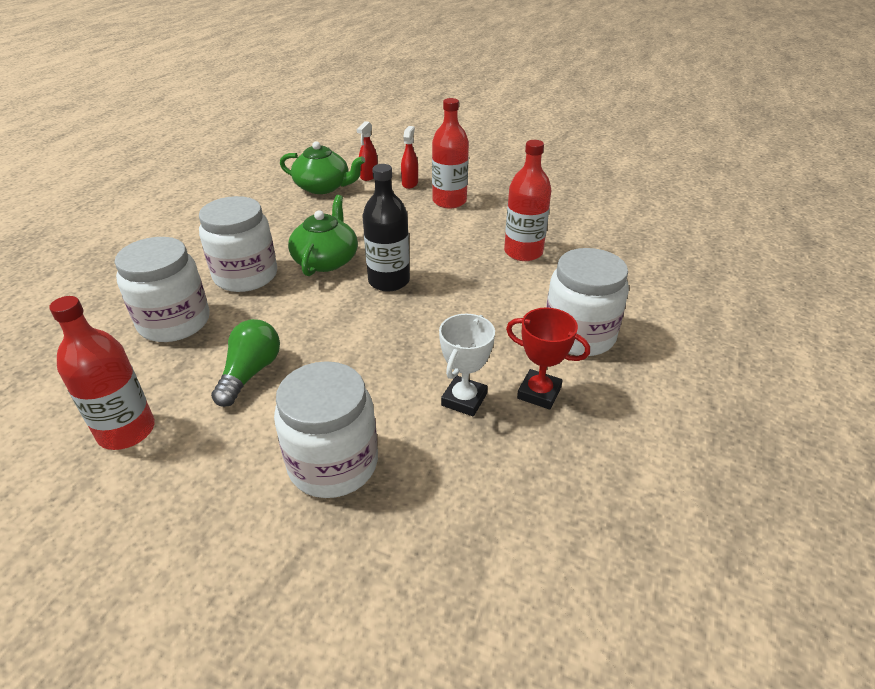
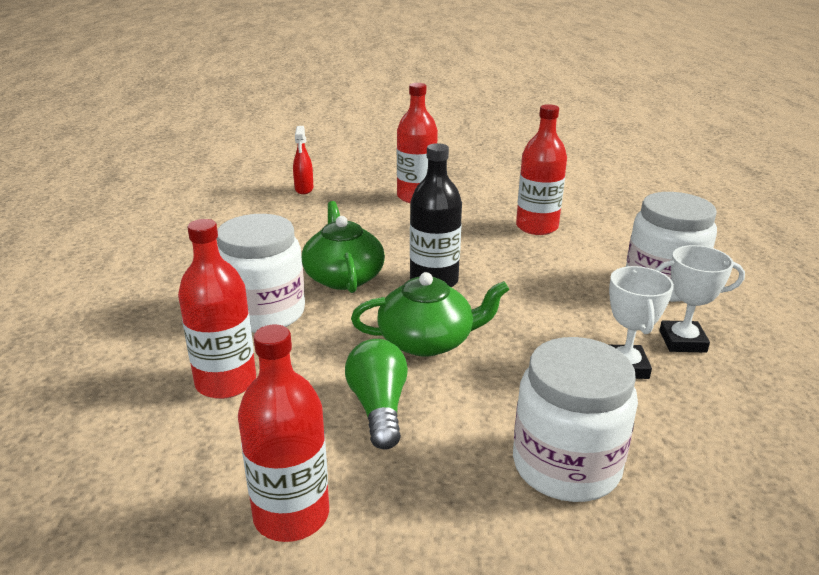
camera: 25 degrees left, 10 degrees down
white jar [115,237,210,342] -> red bottle [178,219,256,399]
green teapot [280,141,365,194] -> green teapot moved to [351,272,509,357]
red spray bottle [401,126,418,189] -> none
red trophy [506,308,590,410] -> white trophy [655,245,745,353]

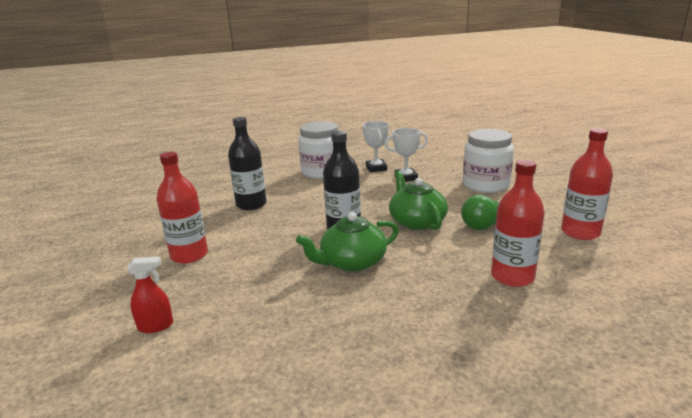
camera: 100 degrees left, 5 degrees down
white jar [217,214,305,333] -> none
red bottle [516,104,567,235] -> black bottle [228,117,267,210]

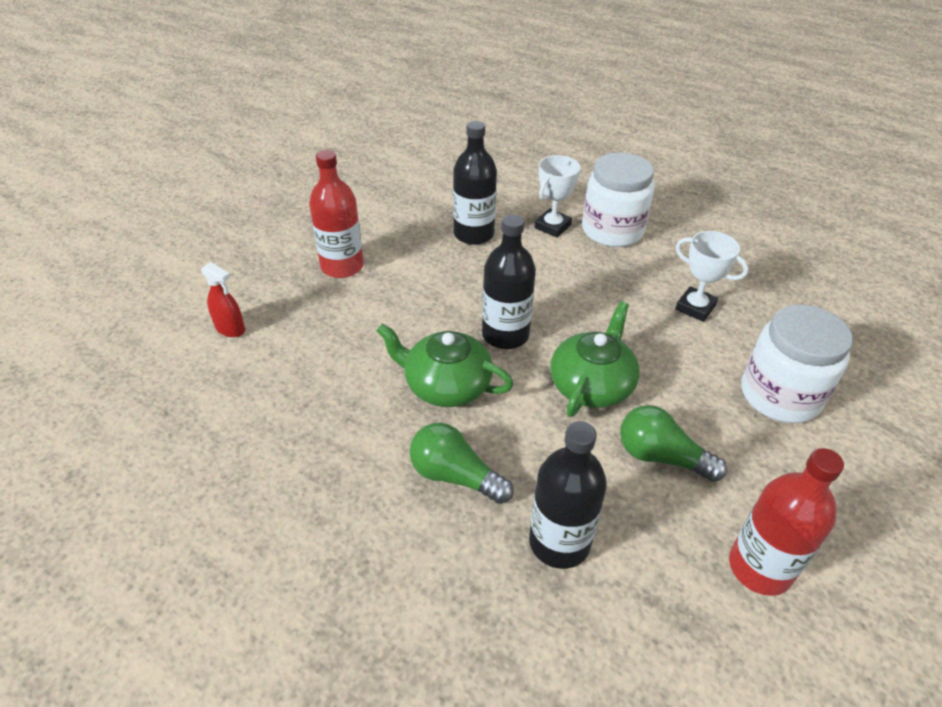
camera: 45 degrees right, 20 degrees up
white trophy [362,121,389,172] -> white trophy moved to [534,155,581,238]
red bottle [491,160,545,287] -> black bottle [529,421,607,569]
none -> green light bulb [410,423,514,504]

